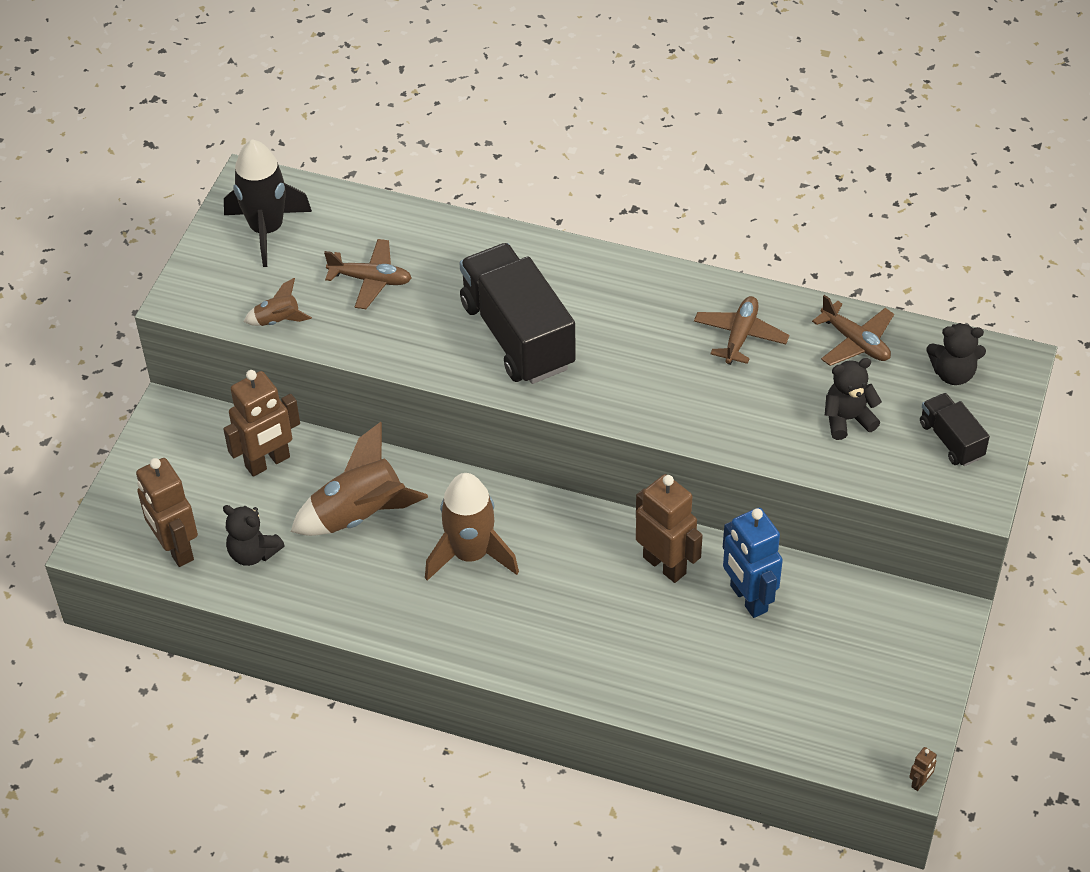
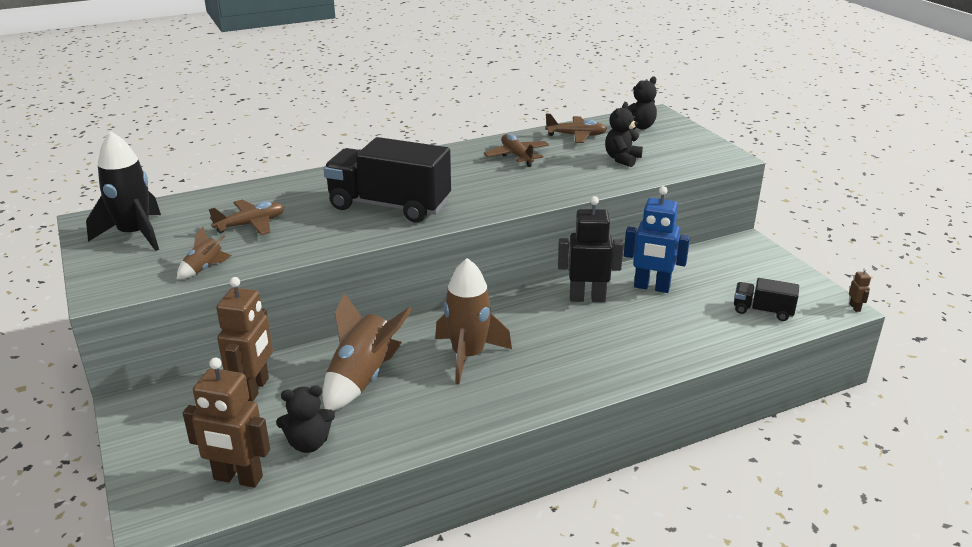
camera: 45 degrees left, 20 degrees down
brown robot [636,474,703,583] -> black robot [558,196,624,302]
black truck [920,393,990,466] -> black truck moved to [734,278,799,321]

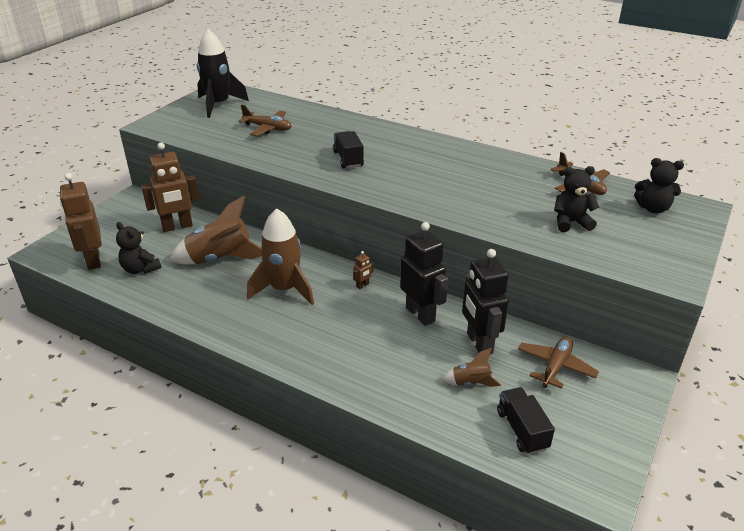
camera: 55 degrees right, 5 degrees up
brown rocket [177,227,232,279] -> brown rocket moved to [442,348,501,387]
black truck [323,137,451,223] -> black truck [333,131,364,168], size x0.49
brown plane [484,134,549,167] -> brown plane moved to [518,337,599,389]
blue robot [624,186,690,293] -> black robot [462,249,509,354]
brown robot [849,268,871,312] -> brown robot moved to [353,251,373,289]

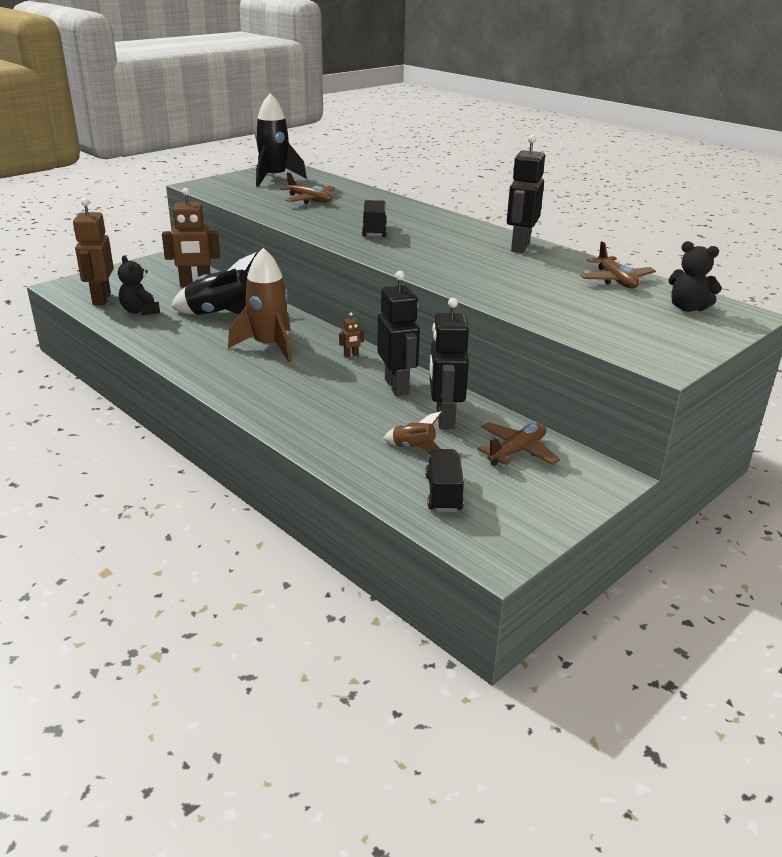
camera: 15 degrees right, 5 degrees down
brown rocket [170,196,262,265] -> black rocket [171,252,258,315]
black teddy bear [554,166,599,232] -> none
none -> black robot [507,134,545,253]

